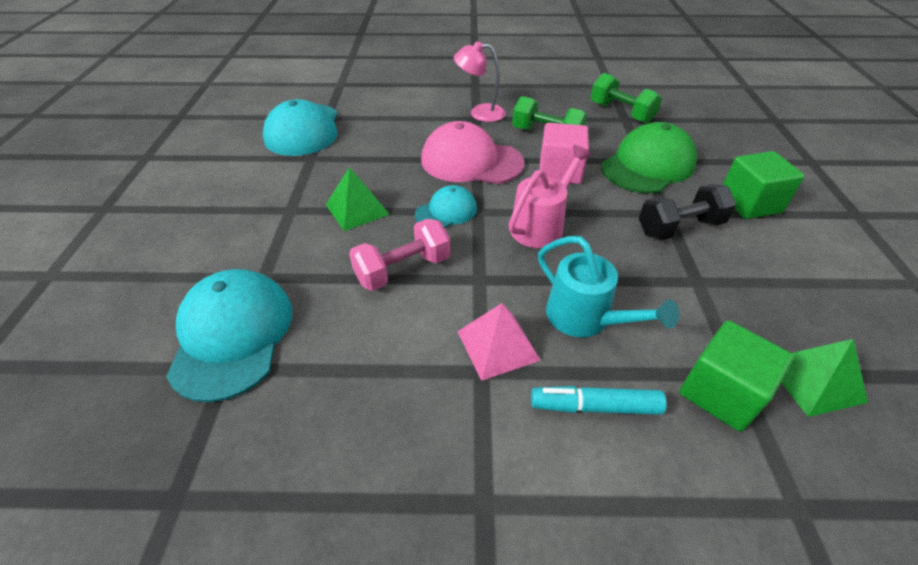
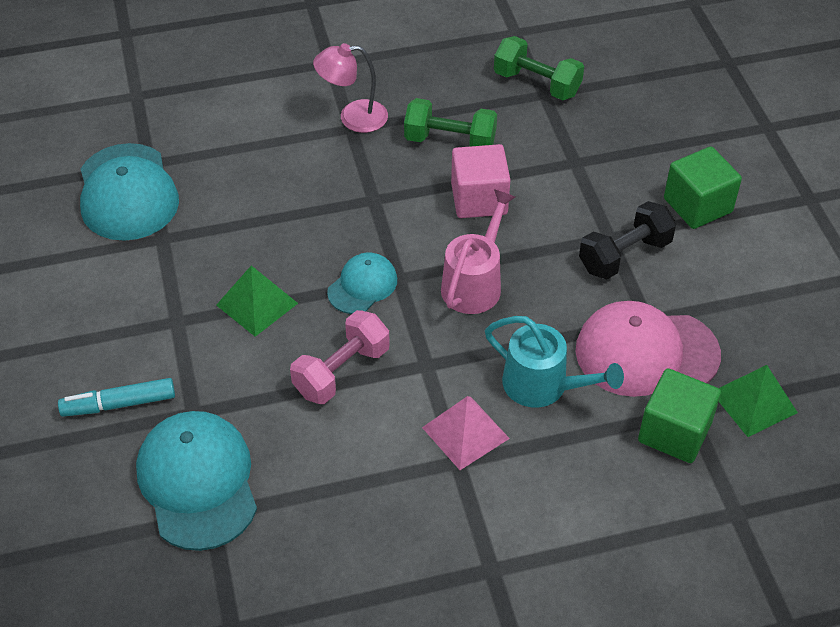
camera: 15 degrees left, 5 degrees up
pink cap [421,121,524,184] -> pink cap moved to [576,301,721,397]
turquoise marker [531,386,667,415] -> turquoise marker moved to [58,378,175,417]
green cap [601,122,697,193] -> none

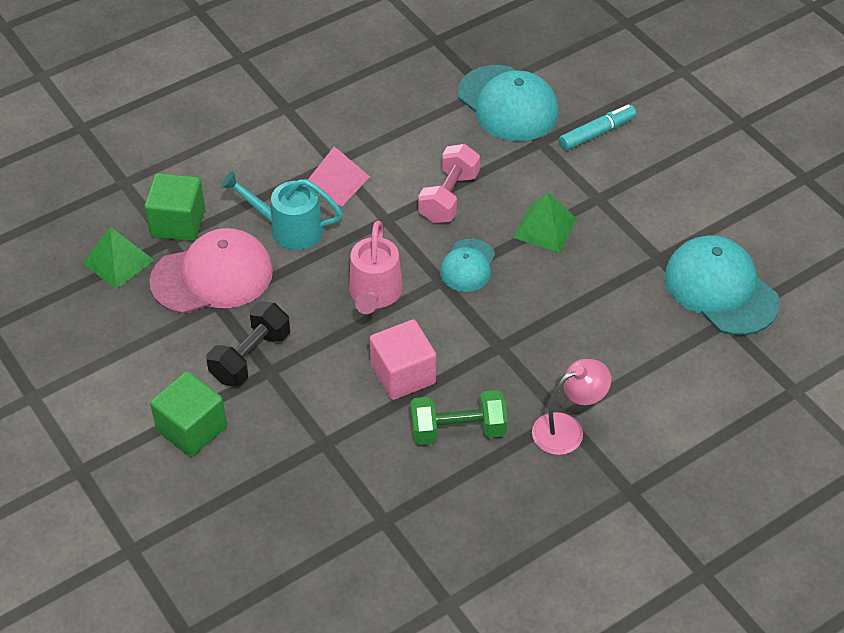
camera: 160 degrees right, 0 degrees up
green dumbbell [494,36,584,100] -> none

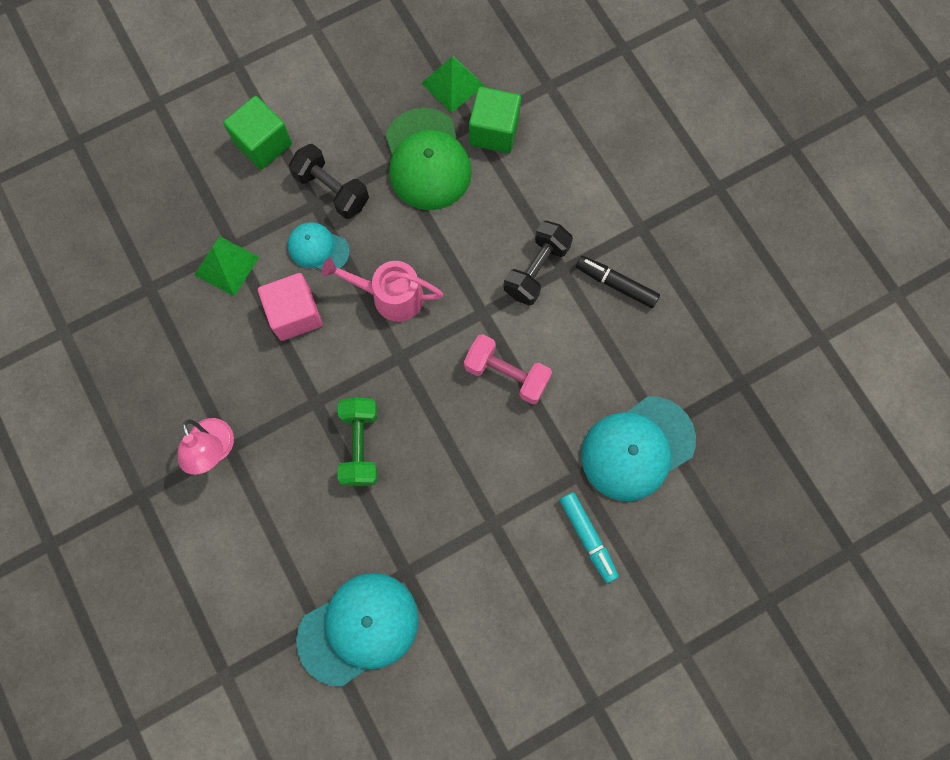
camera: 95 degrees right, 25 degrees up
pink cap [149,228,273,314] -> green cap [386,108,472,210]
turquoise watering can [221,171,343,250] -> none
pink pyramid [308,146,370,206] -> black dumbbell [503,221,573,306]
green dumbbell [411,390,507,445] -> green dumbbell moved to [338,397,378,486]
turquoise cap [440,239,495,292] -> turquoise cap moved to [288,223,350,270]
green pyramid [513,193,577,253] -> green pyramid moved to [194,236,259,297]
none -> black marker [576,256,660,308]

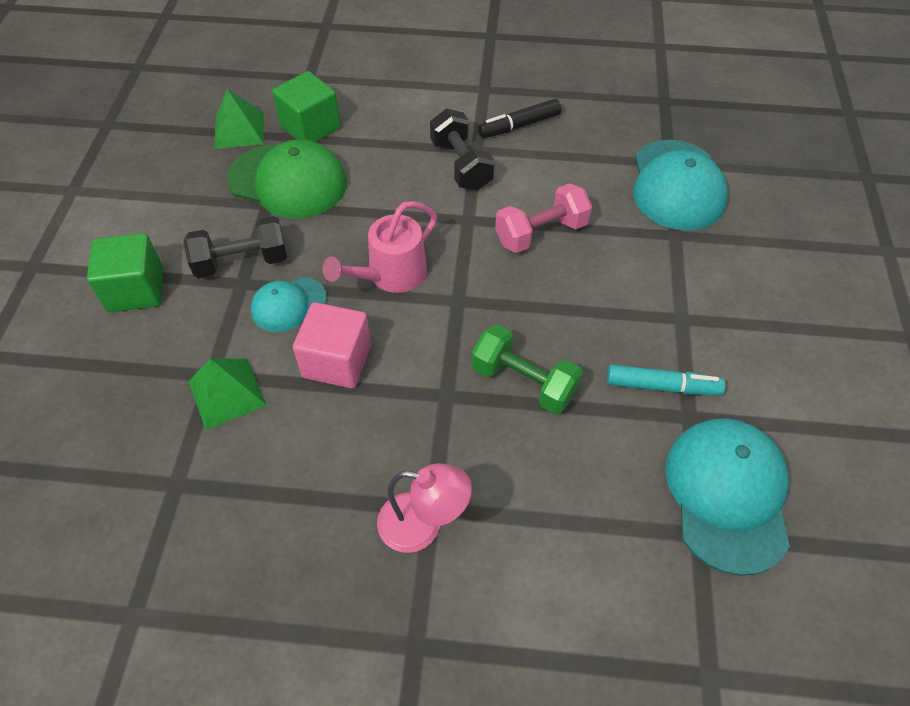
camera: 55 degrees left, 20 degrees down
turquoise marker [560,492,619,583] -> turquoise marker moved to [607,365,725,396]

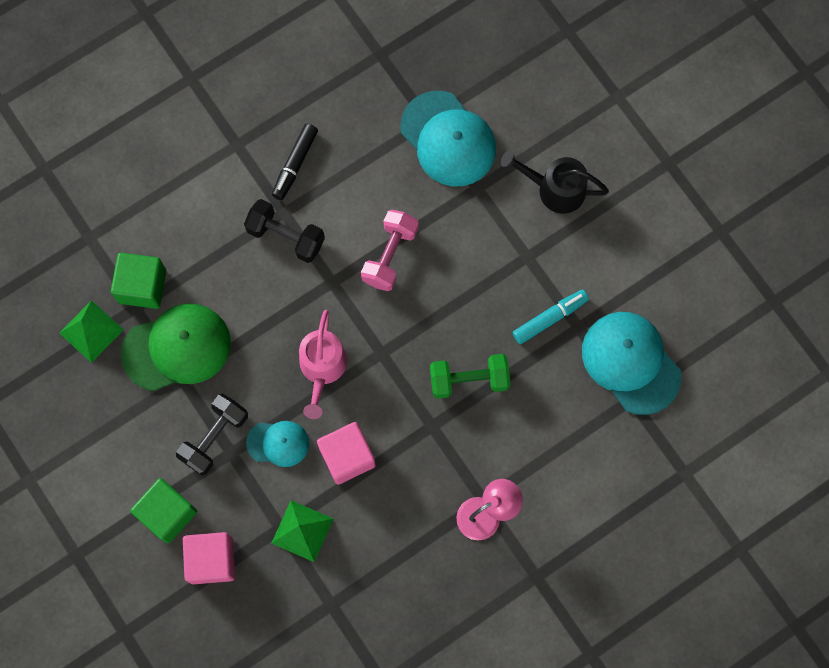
camera: 40 degrees left, 20 degrees up
turquoise cap [251,277,327,332] -> turquoise cap turned 105 degrees counterclockwise [246,421,309,467]
none -> pink cube [183,532,235,584]
none -> black watering can [501,150,609,214]

